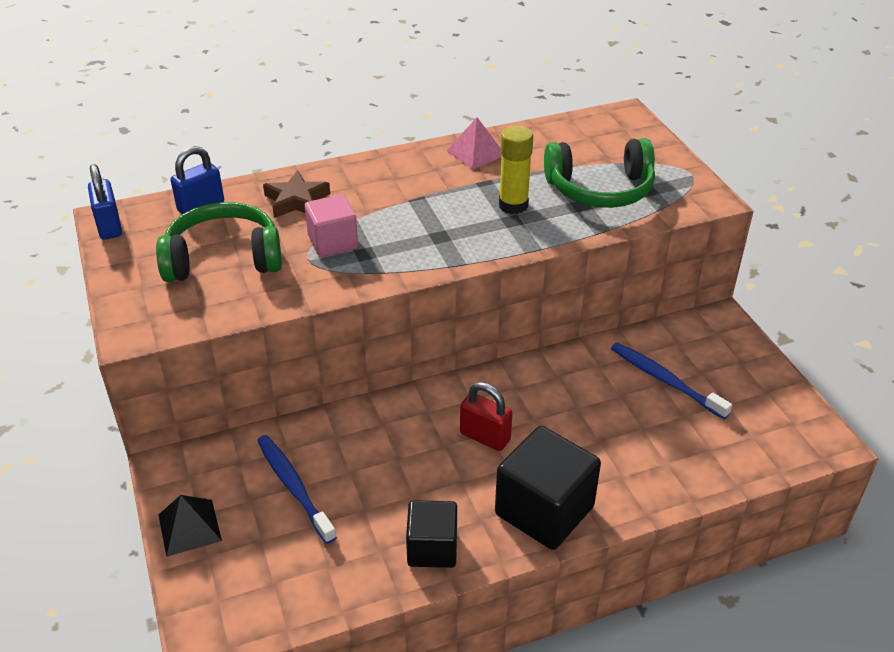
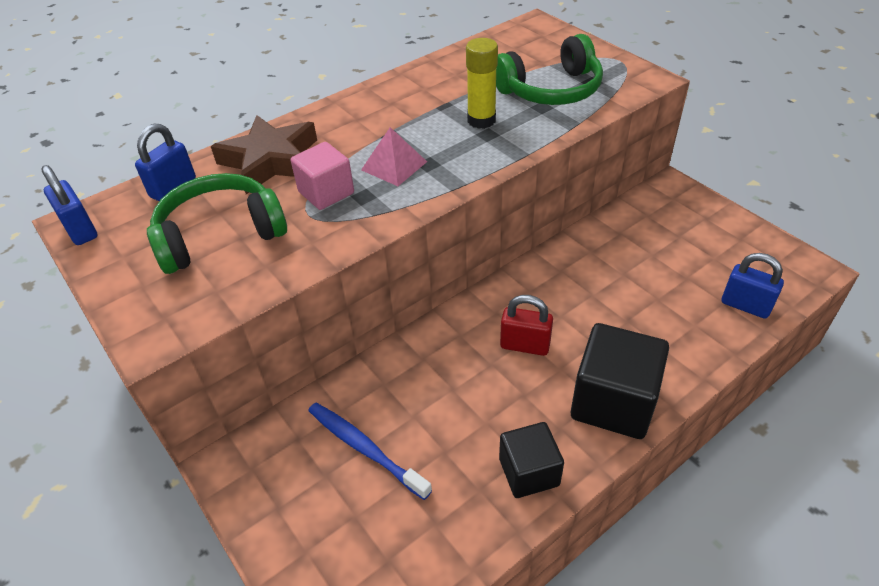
camera: 15 degrees left, 5 degrees up
black pyramid [159,495,222,557] -> none
brown star [263,170,330,218] -> brown star [211,115,317,194], size x1.54
pink pyramid [446,118,502,169] -> pink pyramid moved to [361,127,427,186]
blue toothbrush [611,343,732,419] -> none
none -> blue padlock [722,253,784,319]

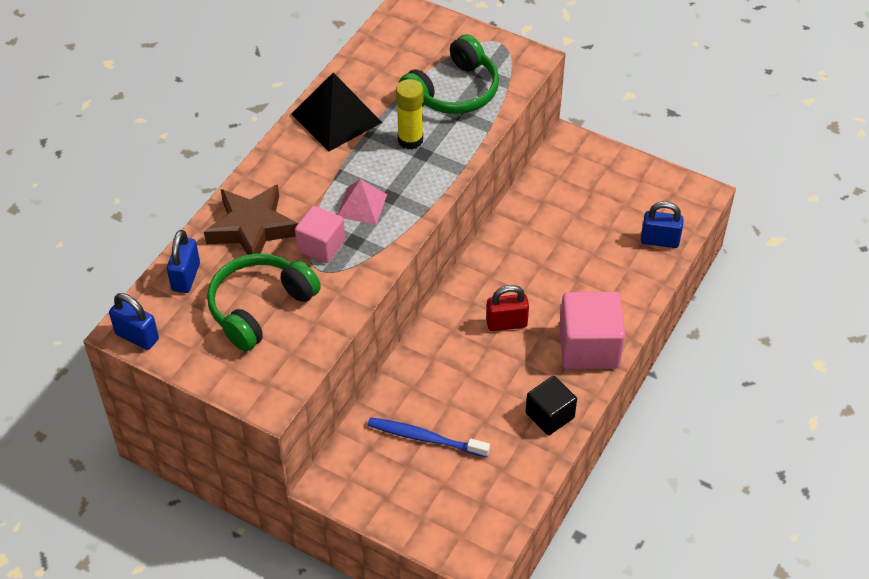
camera: 25 degrees left, 5 degrees up
black cube [571,323,669,439] -> pink cube [559,292,625,369]
none -> black pyramid [291,73,383,152]

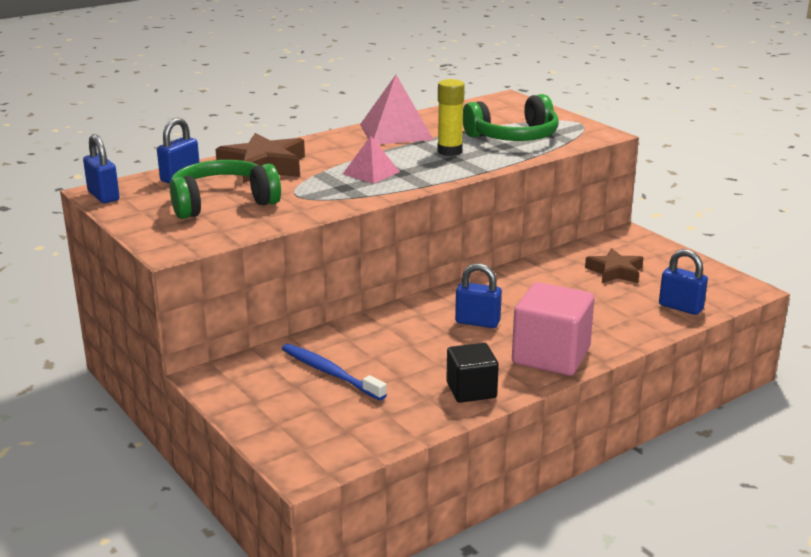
camera: 25 degrees right, 25 degrees down
black pyramid [291,73,383,152] -> pink pyramid [360,75,434,144]
pink cube [295,206,345,263] -> none
red padlock [486,285,529,331] -> blue padlock [455,263,502,328]
none -> brown star [585,248,644,283]

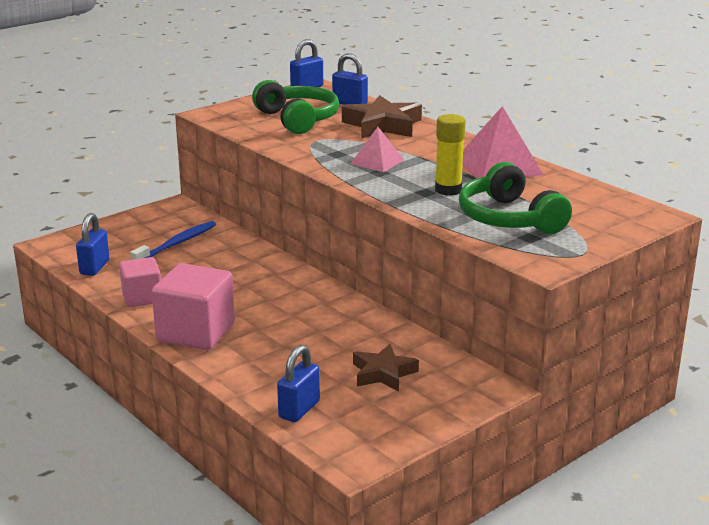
camera: 85 degrees right, 0 degrees up
black cube [446,343,499,403] -> pink cube [119,257,161,307]
blue padlock [455,263,502,328] -> blue padlock moved to [76,213,109,276]

